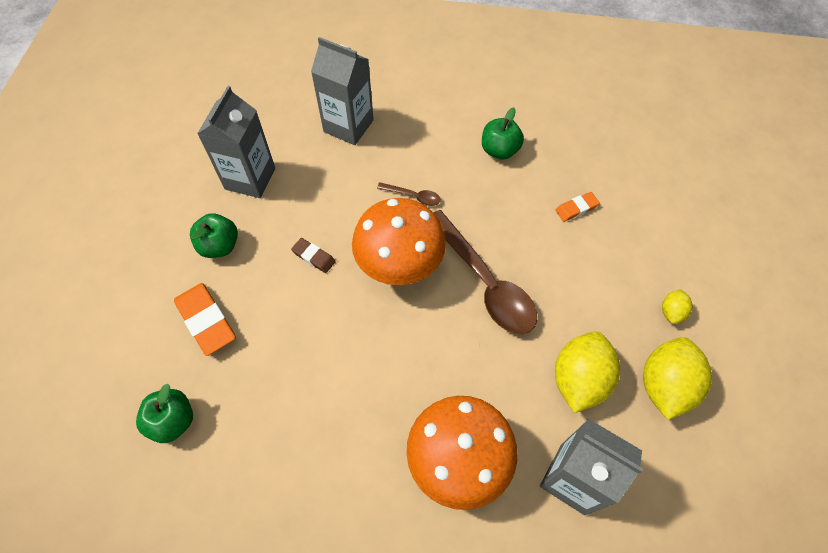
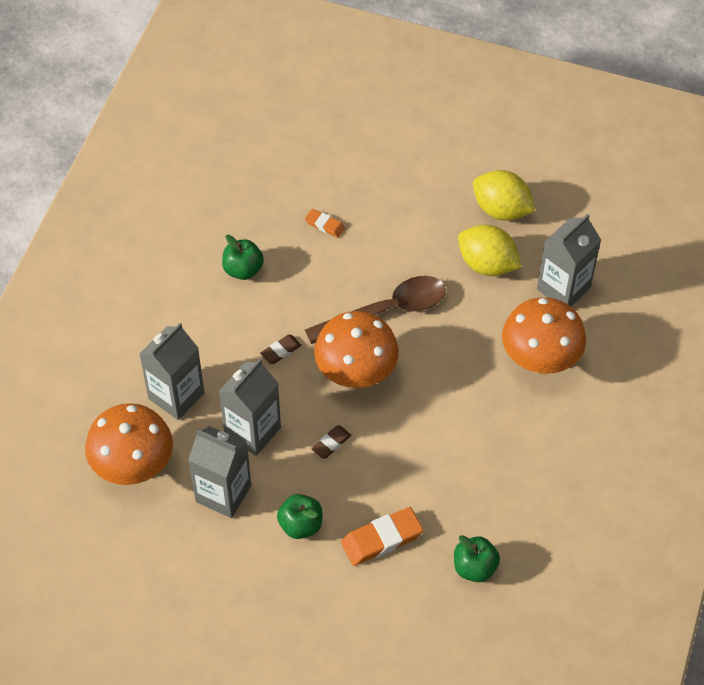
camera: 80 degrees left, 5 degrees down
brown spoon [377,182,441,206] -> brown eraser [260,335,302,364]
orange eraser [555,192,600,222] -> orange eraser turned 45 degrees counterclockwise [305,209,345,238]
yellow lemon [662,289,693,324] -> none
none -> orange mushroom [85,403,173,485]
none -> grey carton [219,359,281,456]

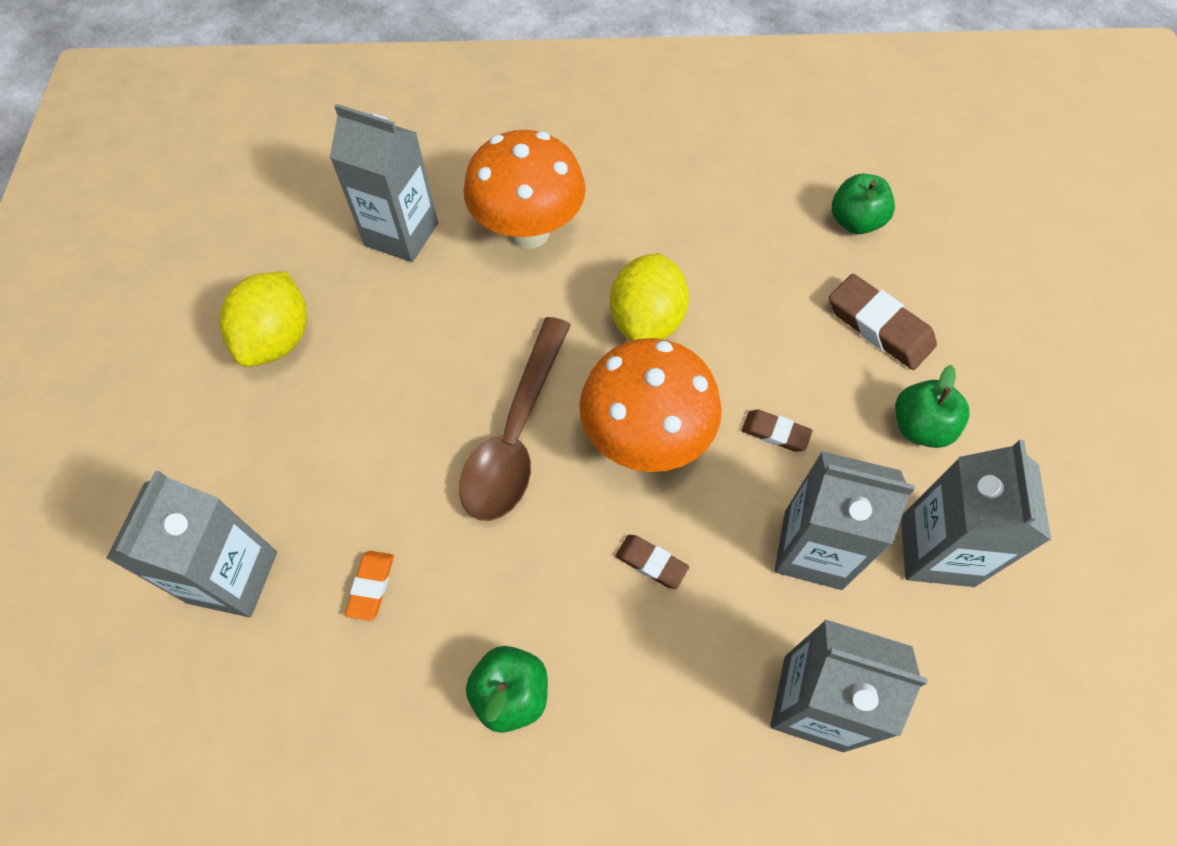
camera: 110 degrees left, 5 degrees up
orange mushroom [85,403,173,485] -> none
brown spoon [305,276,446,344] -> brown spoon turned 120 degrees counterclockwise [459,317,571,521]
orange eraser [341,507,423,566] -> brown eraser [829,274,937,370]
yellow lemon [458,225,521,276] -> yellow lemon moved to [610,253,689,341]
none -> grey carton [106,471,277,617]

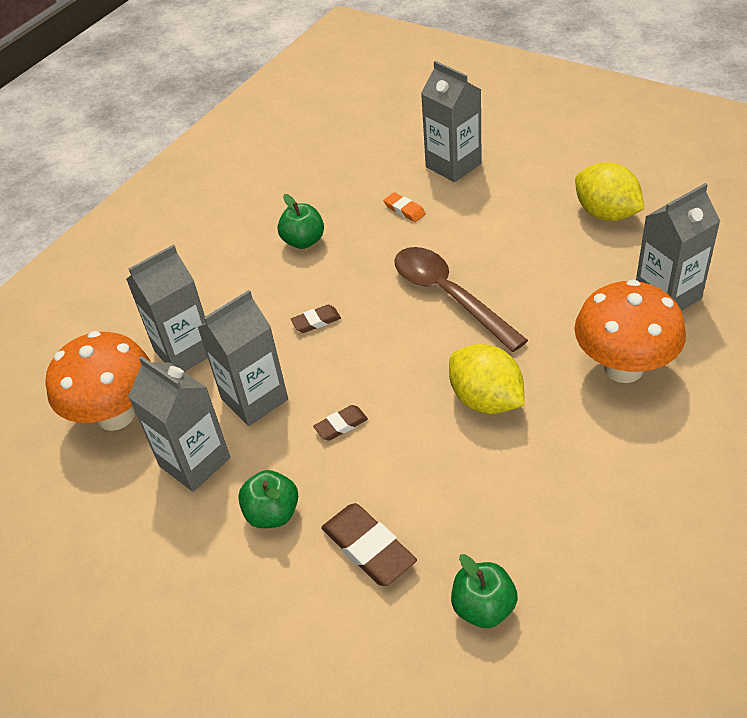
camera: 130 degrees right, 15 degrees down
orange mushroom [579,338,722,472] -> orange mushroom moved to [46,331,151,431]
brown eraser [829,274,937,370] -> brown eraser turned 60 degrees clockwise [321,503,417,586]

